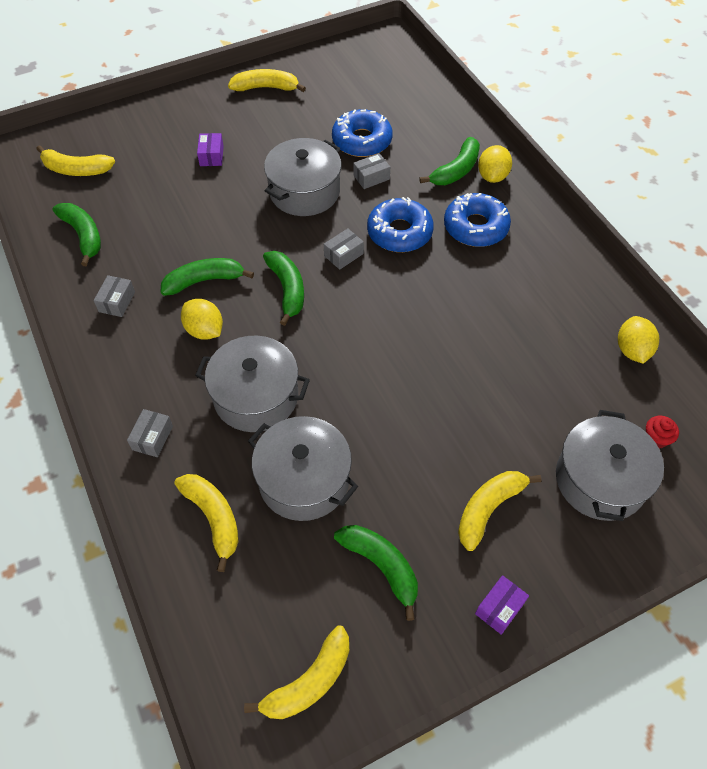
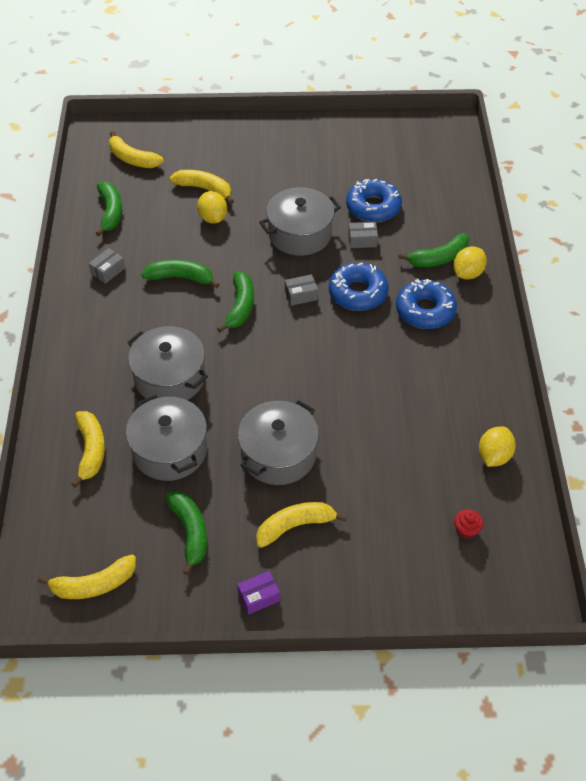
camera: 25 degrees right, 5 degrees down
grey box [127,409,173,457] -> none
yellow lemon [181,299,223,340] -> yellow lemon moved to [197,191,227,224]
purple box [197,133,224,166] -> none
yellow banana [228,69,306,92] -> yellow banana moved to [170,170,234,204]
grey pot [556,410,664,521] -> grey pot moved to [238,400,319,485]

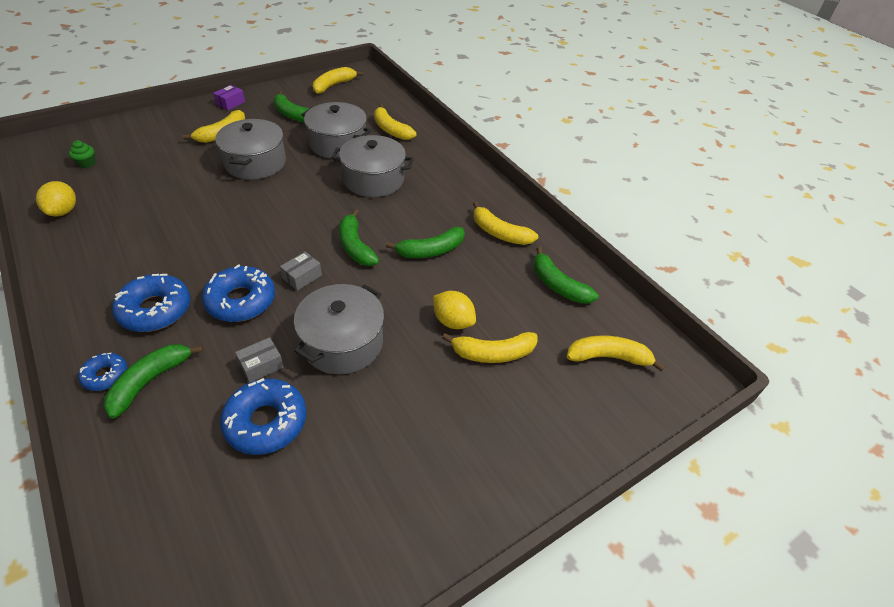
camera: 145 degrees right, 5 degrees down
grey box [89,248,125,284] -> yellow banana [473,202,538,245]
yellow lemon [453,246,487,280] -> blue donut [78,353,127,391]
red cupcake [454,509,483,539] -> green cupcake [69,140,95,168]

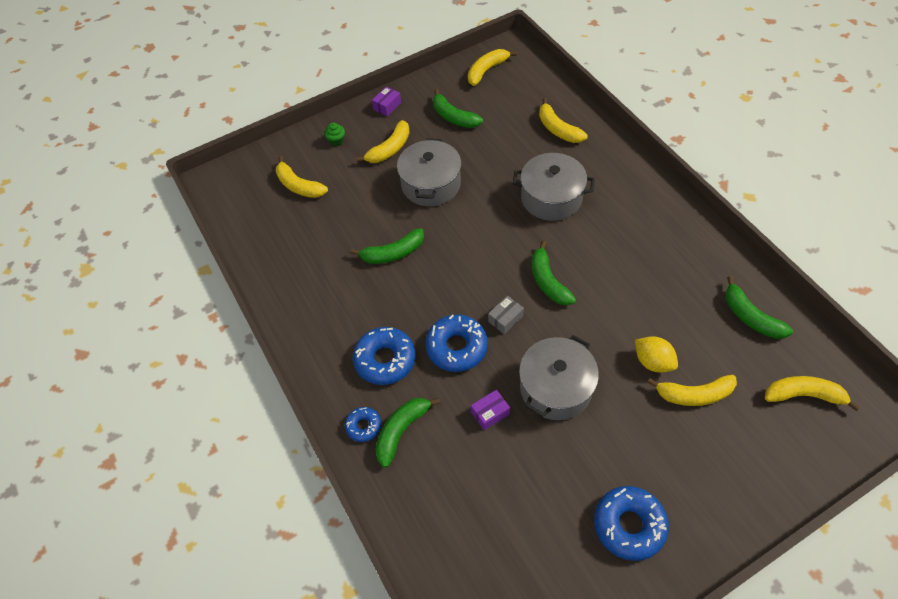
camera: 10 degrees right, 10 degrees up
yellow lemon [36,181,76,217] -> none
green cupcake [69,140,95,168] -> green cupcake moved to [324,123,345,146]
blue donut [220,378,307,455] -> blue donut moved to [594,486,669,561]
grey box [235,337,284,383] -> purple box [471,390,510,430]
grey pot [301,102,371,159] -> none
green banana [386,227,465,258] -> green banana moved to [351,228,424,264]
yellow banana [473,202,538,245] -> yellow banana moved to [276,156,328,198]

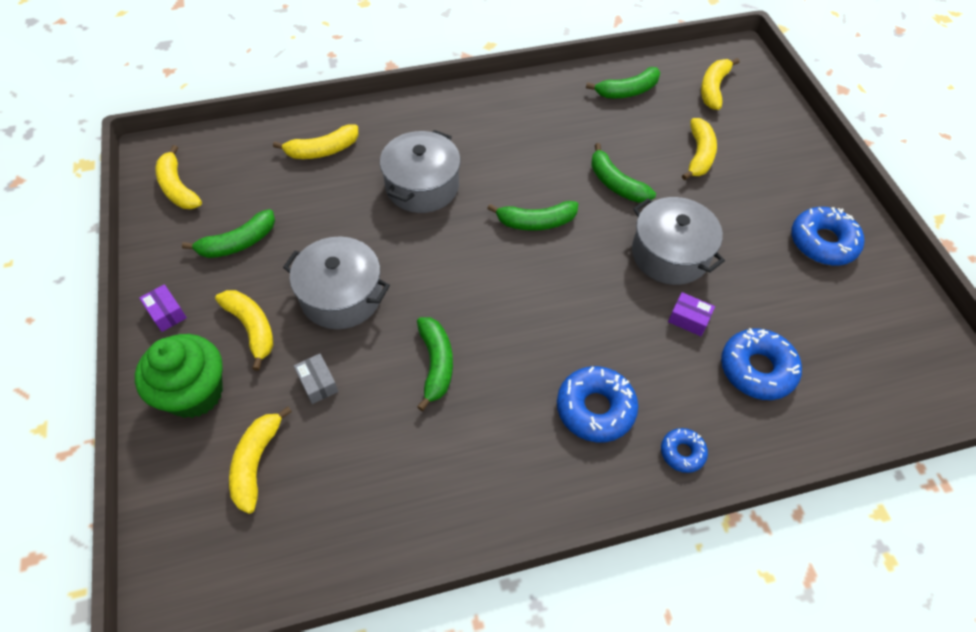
camera: 80 degrees left, 0 degrees up
yellow banana [276,156,328,198] -> yellow banana turned 135 degrees clockwise [229,406,292,514]
green cupcake [324,123,345,146] -> green cupcake [135,334,223,418], size x2.48
green banana [375,398,440,468] -> green banana moved to [591,143,656,203]
blue donut [425,315,488,372] -> blue donut moved to [721,328,802,400]
purple box [471,390,510,430] -> purple box turned 45 degrees counterclockwise [668,292,715,336]
grey box [488,296,524,334] -> grey box moved to [294,354,338,404]
yellow lemon [635,336,678,373] -> none

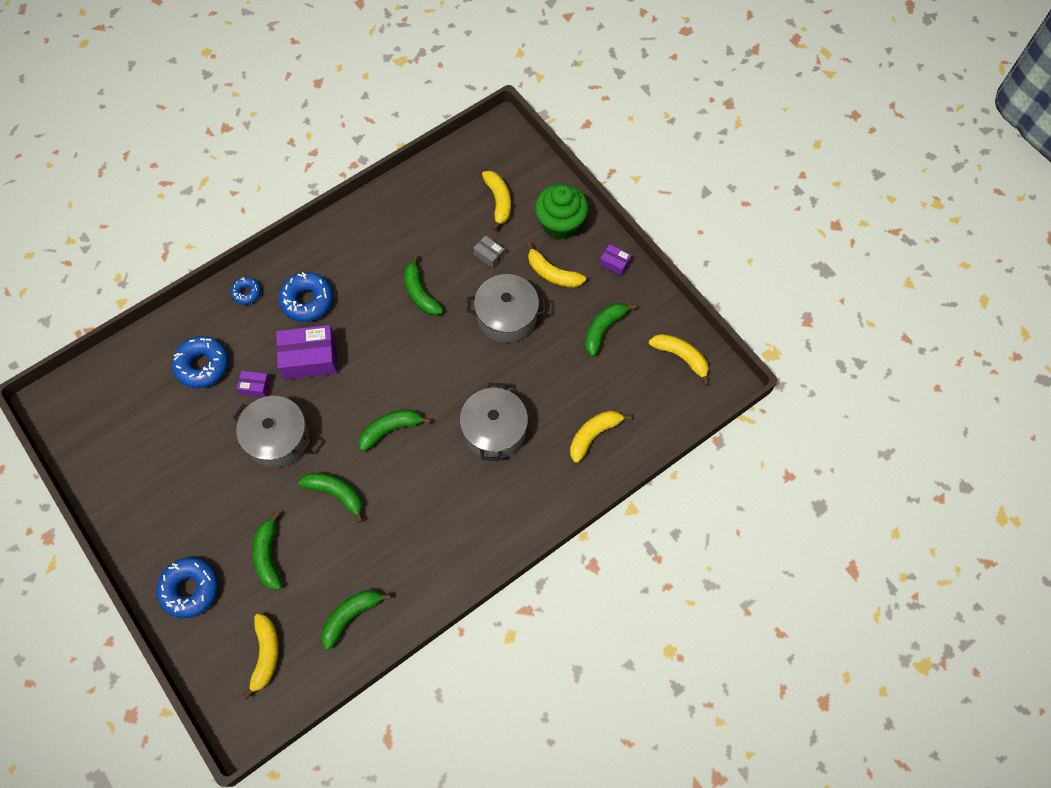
camera: 160 degrees right, 10 degrees up
yellow banana [682,118,717,180] -> green banana [253,511,282,590]
blue donut [791,207,864,266] -> blue donut moved to [156,557,219,618]
none -> purple box [276,325,338,380]

